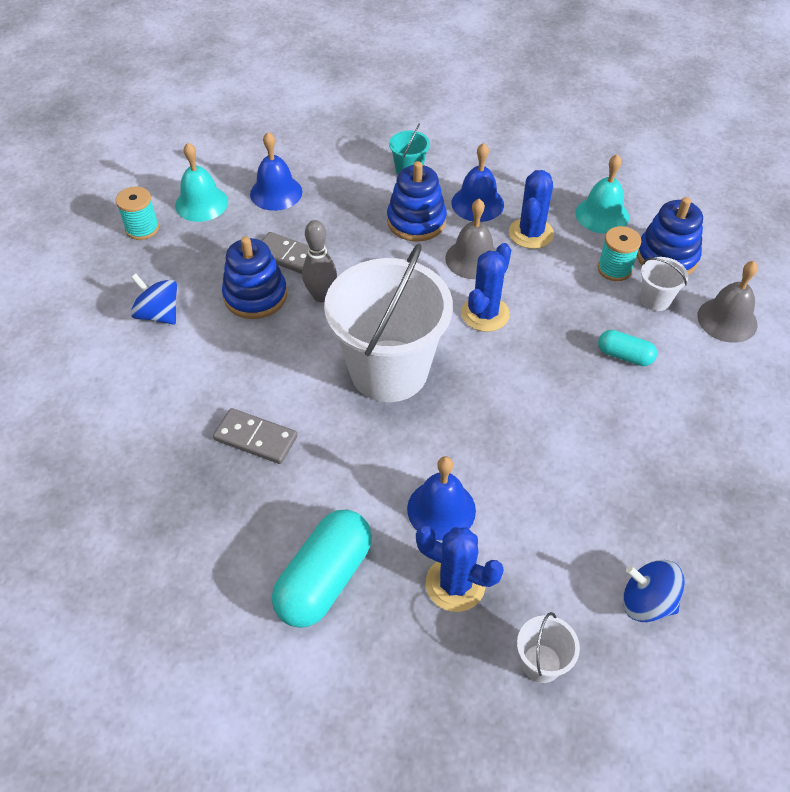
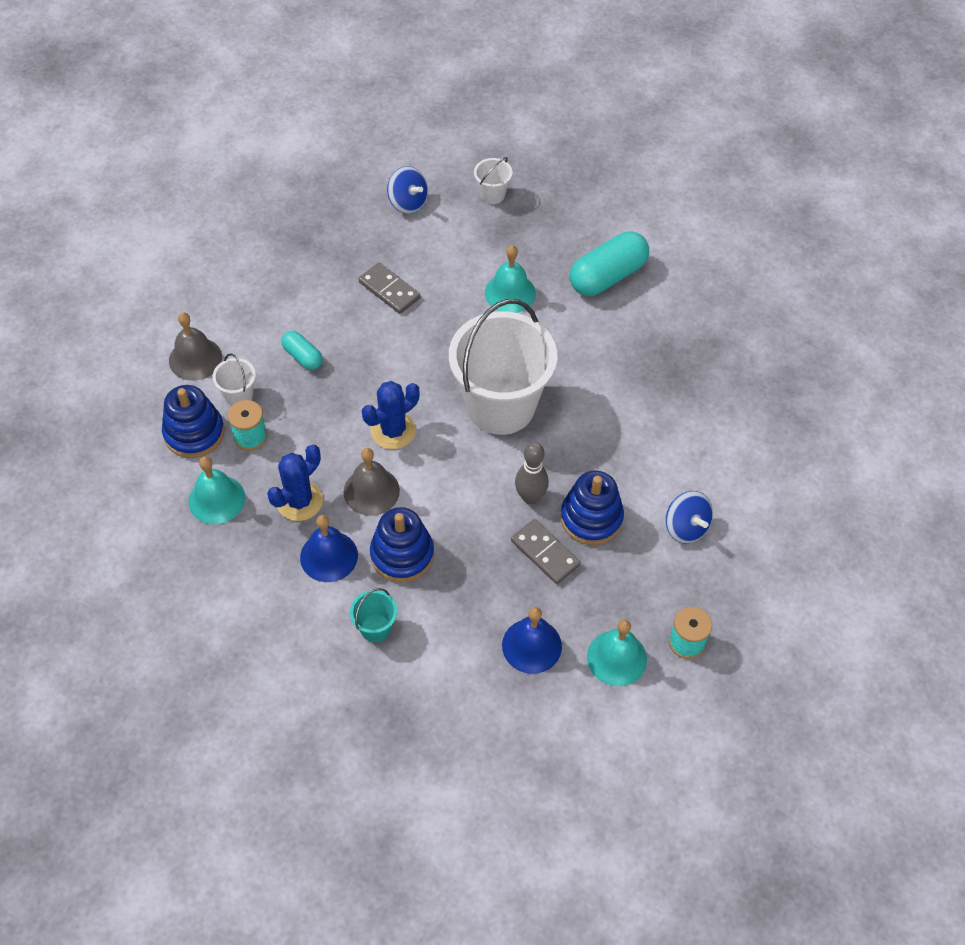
camera: 160 degrees left, 5 degrees up
grey domino [213,408,298,464] -> grey domino moved to [358,262,420,314]
blue bell [407,456,476,541] -> turquoise bell [485,245,536,313]
blue cactus [416,526,504,612] -> none

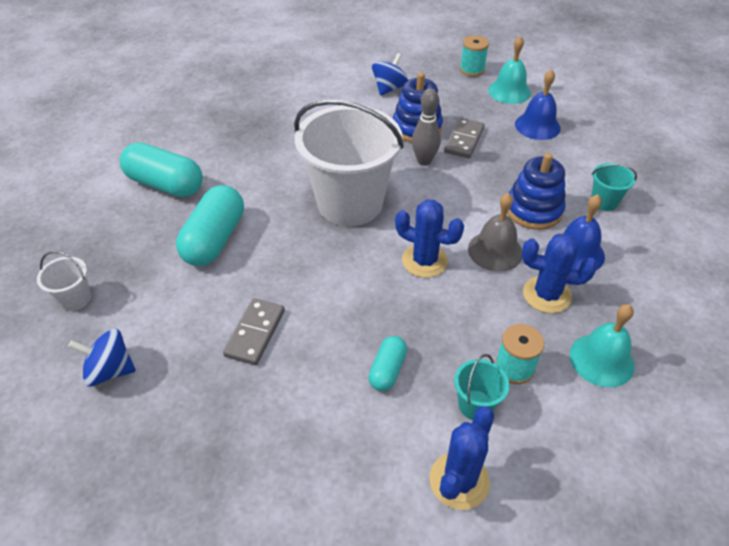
camera: 115 degrees left, 10 degrees down
blue stacking toy [162,385,225,458] -> none
grey bell [169,312,222,381] -> blue cactus [429,406,494,510]
white bucket [213,353,256,406] -> turquoise bucket [454,354,509,420]
blue spinning top [387,166,428,214] -> blue spinning top turned 105 degrees counterclockwise [68,329,136,387]
turquoise bell [485,245,536,313] -> turquoise capsule [176,185,244,266]

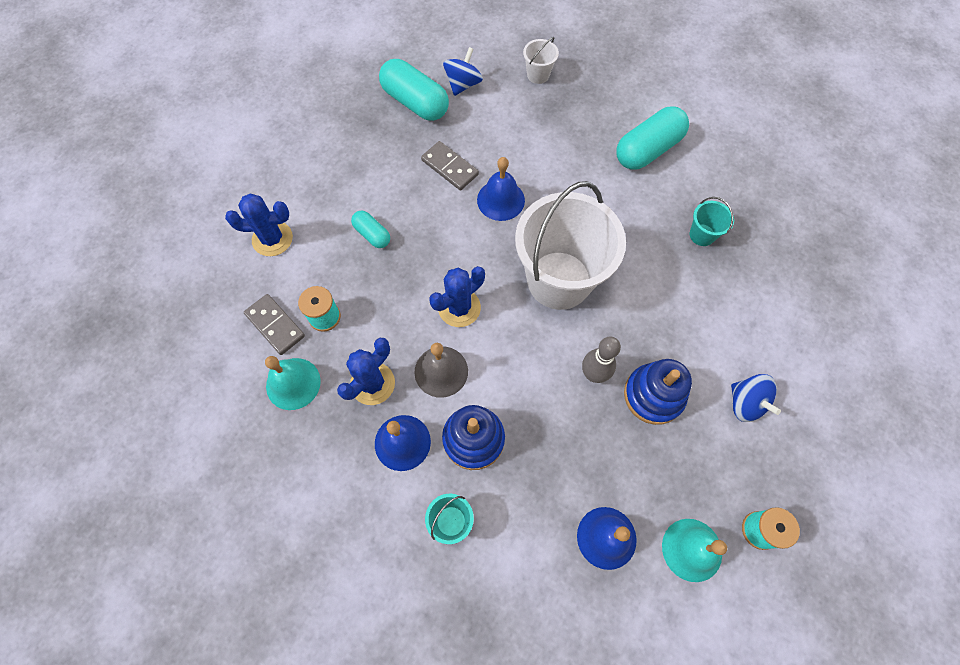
camera: 115 degrees right, 20 degrees up
turquoise capsule [176,185,244,266] -> turquoise capsule moved to [379,59,449,121]
blue cactus [429,406,494,510] -> blue cactus turned 60 degrees counterclockwise [225,194,293,256]
grey domino [444,118,485,158] -> grey domino moved to [244,294,305,355]
turquoise bucket [454,354,509,420] -> turquoise bucket moved to [690,197,734,246]
none -> blue bell [477,157,525,221]

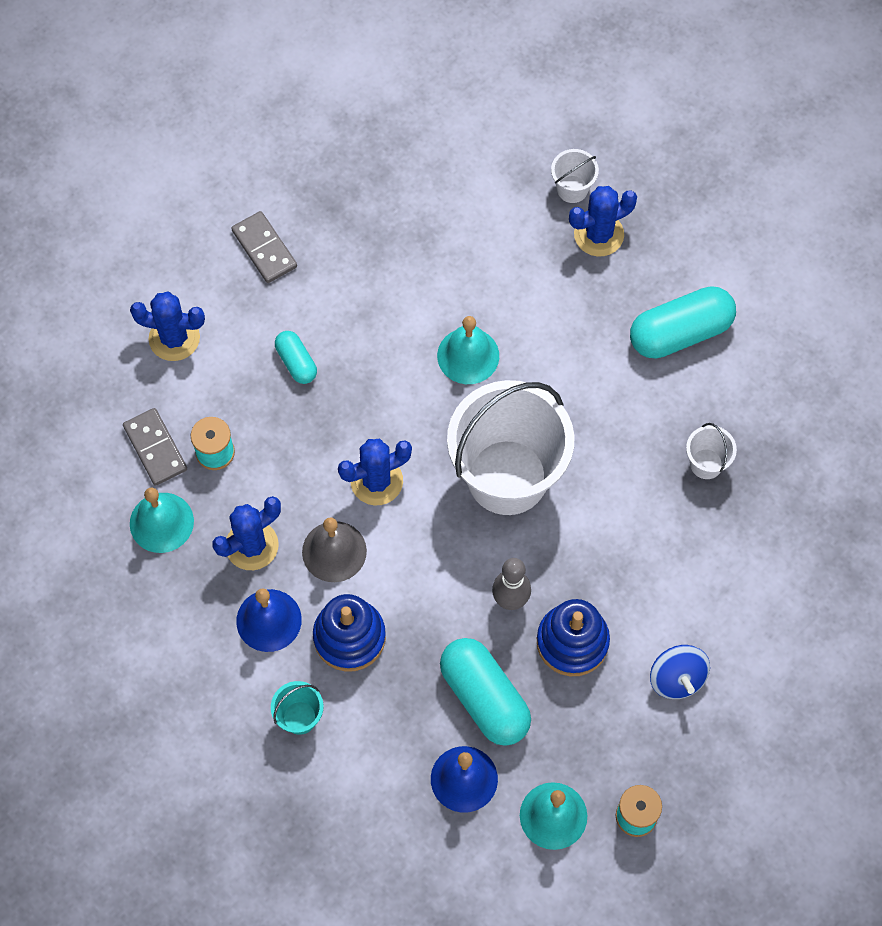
camera: 15 degrees right, 0 degrees up
turquoise capsule [379,59,449,121] -> turquoise capsule moved to [440,638,531,746]
grey domino [421,141,479,190] -> grey domino moved to [231,211,297,283]
blue spinning top [443,47,483,96] -> none
blue bell [477,157,525,221] -> turquoise bell [437,316,499,384]
turquoise bucket [690,197,734,246] -> white bucket [686,423,737,479]
none -> blue cactus [569,186,637,257]

